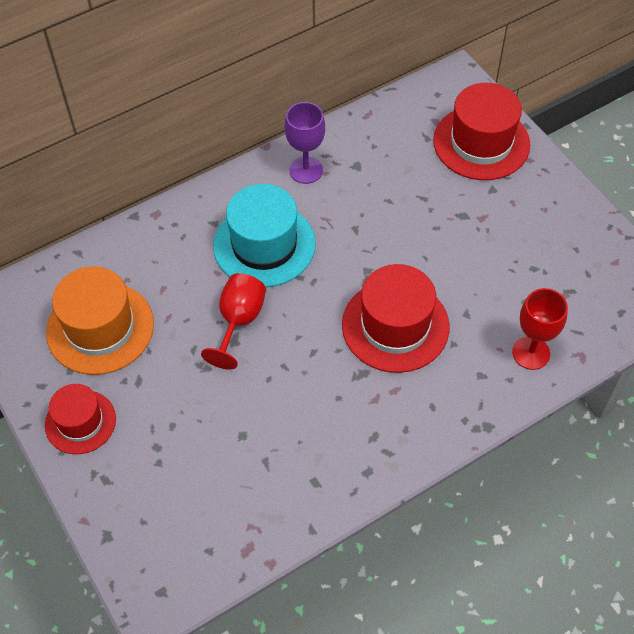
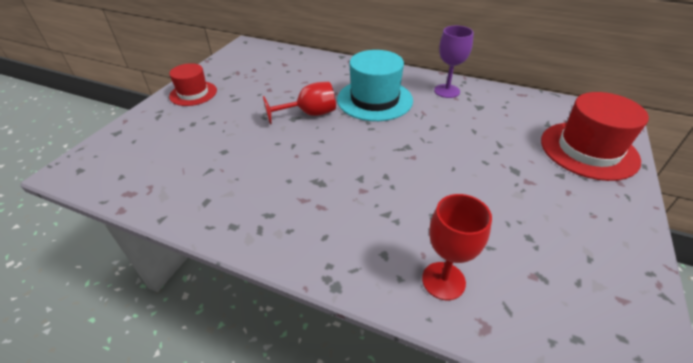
camera: 55 degrees right, 15 degrees down
orange hat [46,266,154,375] -> none
red hat [342,264,449,373] -> none

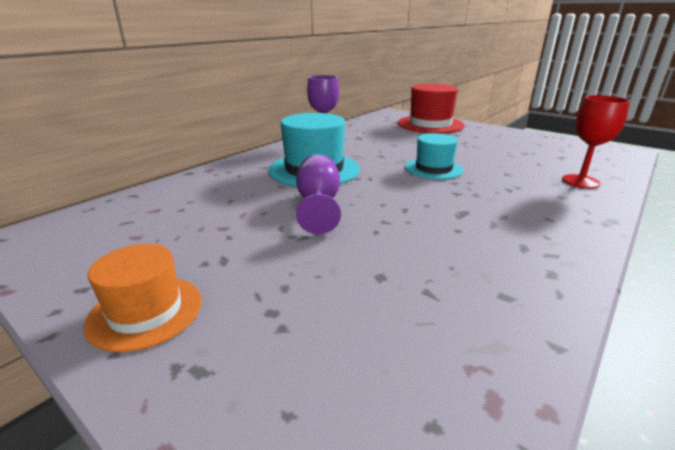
camera: 75 degrees left, 15 degrees down
red hat [169,63,217,106] -> orange hat [84,244,202,352]
red goblet [263,82,336,125] -> purple goblet [296,154,341,234]
none -> turquoise hat [405,133,463,179]

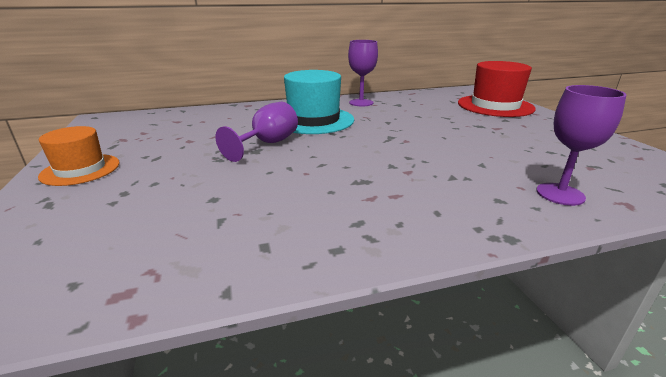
camera: 35 degrees right, 0 degrees up
turquoise hat [405,133,463,179] -> none
red goblet [562,95,630,188] -> purple goblet [536,85,627,206]

